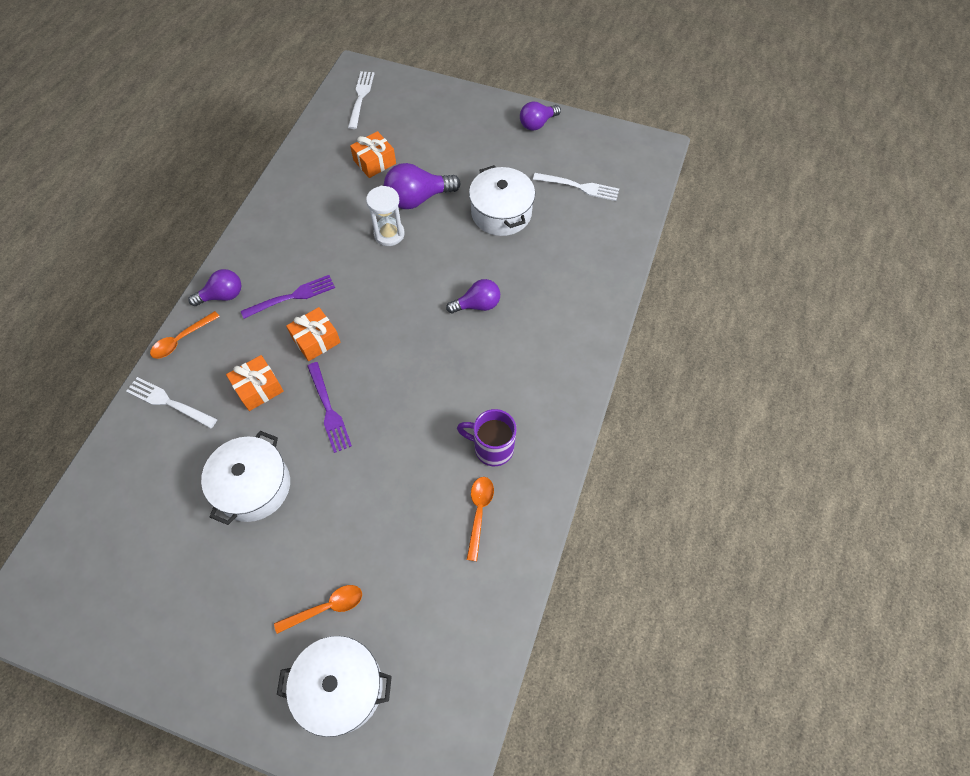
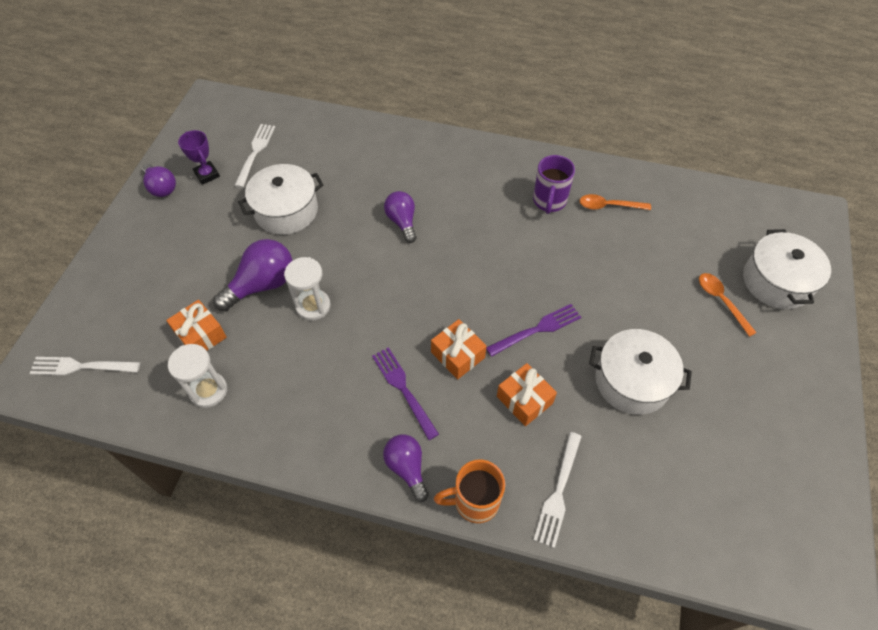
camera: 95 degrees left, 5 degrees down
orange spoon [150,311,220,359] -> orange mug [434,460,505,523]
purple light bulb [384,163,460,209] -> purple light bulb turned 105 degrees counterclockwise [213,239,293,311]
none -> white hourglass [168,344,227,408]
none -> purple trophy [178,130,220,185]

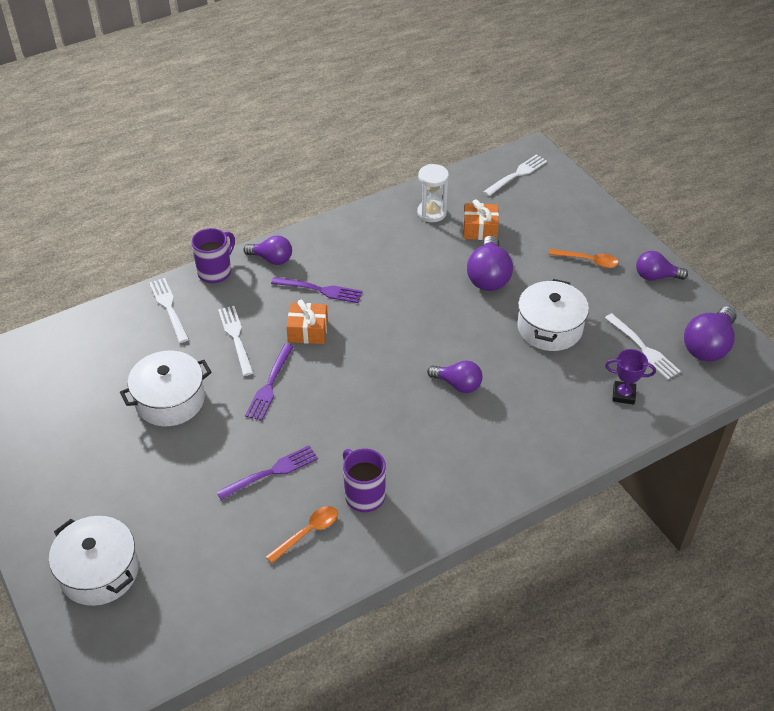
camera: 135 degrees right, 10 degrees down
purple trophy [178,130,220,185] -> purple trophy moved to [605,349,656,405]
white hourglass [284,257,330,321] -> none
orange mug [434,460,505,523] -> purple mug [191,228,235,283]
orange gift [497,363,557,426] -> white fork [218,306,254,376]
orange spoon [699,273,757,337] -> orange spoon moved to [549,249,619,268]
none -> purple fork [217,445,318,500]
none -> purple light bulb [684,306,737,362]

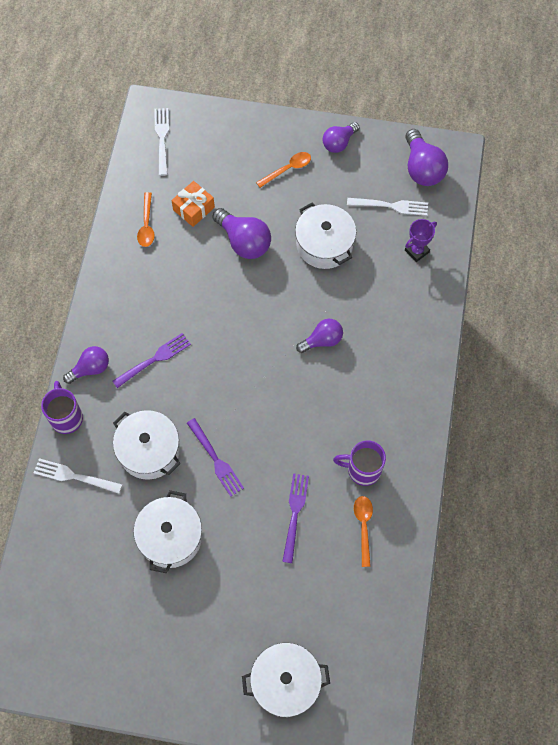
camera: 50 degrees left, 20 degrees up
white fork [218,306,254,376] -> white pot [113,410,181,480]
orange gift [287,300,328,344] -> none
white hourglass [417,164,449,222] -> orange spoon [137,192,155,247]

